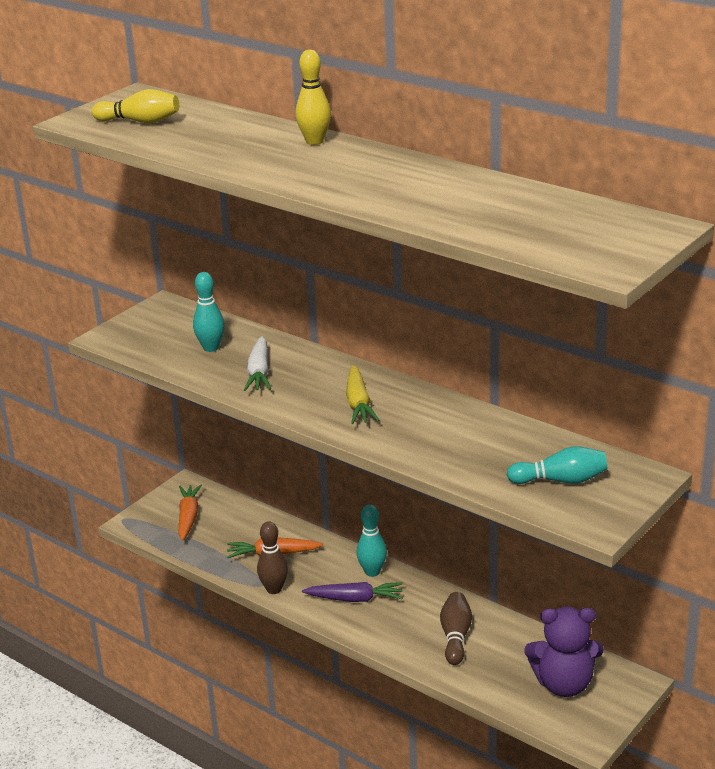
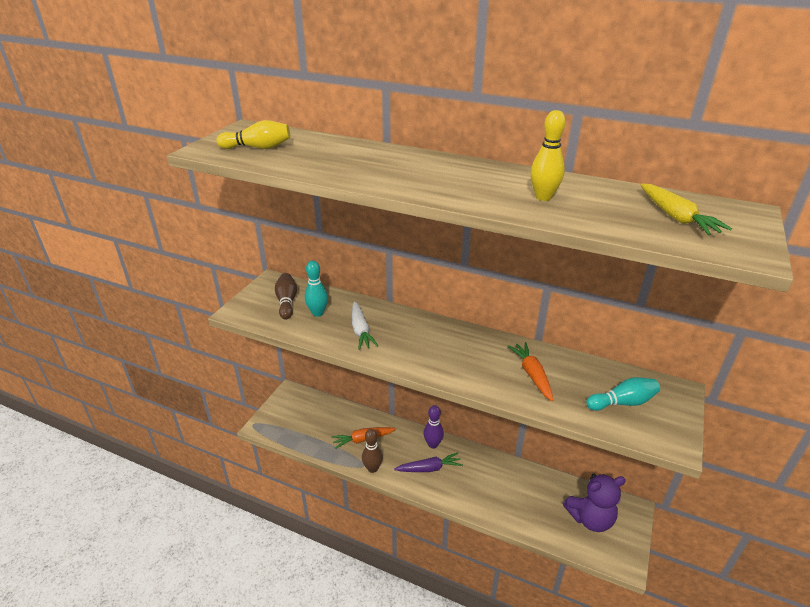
camera: 15 degrees left, 5 degrees up
orange carrot [179,484,202,541] -> orange carrot moved to [508,342,554,401]
yellow bowling pin [296,50,331,145] -> yellow bowling pin moved to [531,110,566,201]
yellow carrot [346,365,380,424] -> yellow carrot moved to [640,183,732,235]
turquoise bowling pin [356,504,387,577] -> purple bowling pin [423,405,444,448]
brown bowling pin [440,592,472,665] -> brown bowling pin moved to [275,273,297,319]

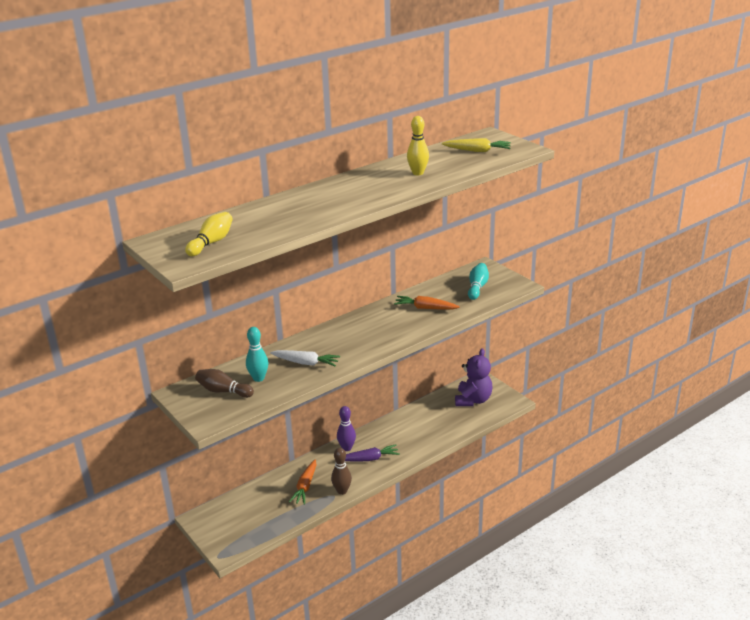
camera: 60 degrees left, 5 degrees down
purple carrot [394,452,463,472] -> purple carrot turned 60 degrees clockwise [345,444,400,462]

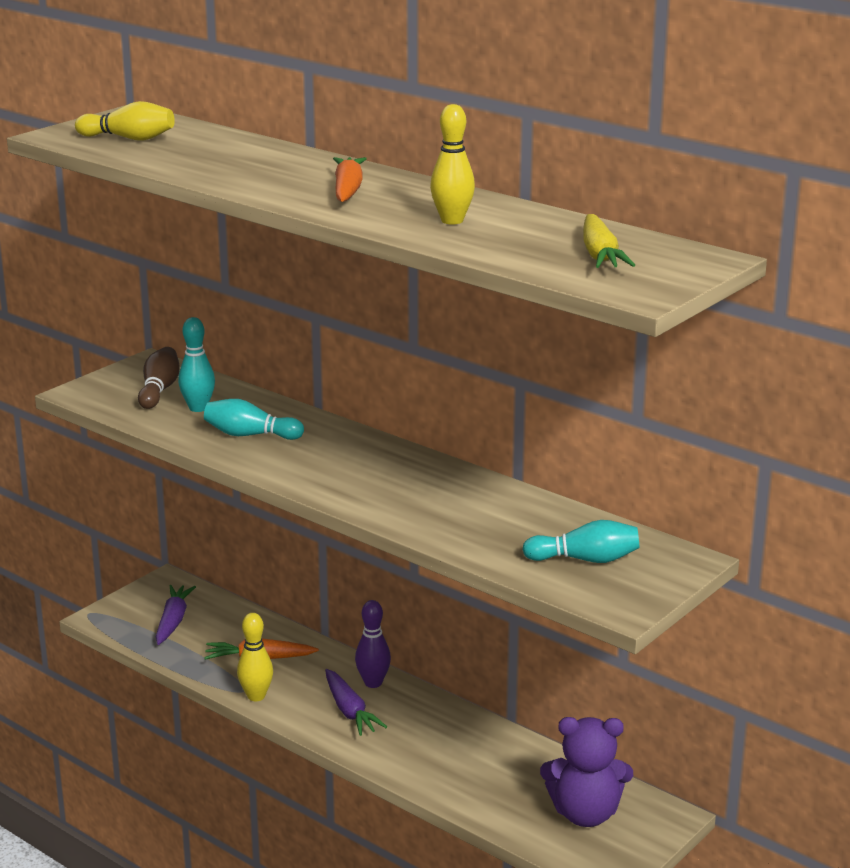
camera: 75 degrees right, 5 degrees down
white carrot [270,350,340,367] -> turquoise bowling pin [204,399,304,440]
brown bowling pin [331,448,352,495] -> yellow bowling pin [237,613,273,701]
orange carrot [394,296,460,310] -> orange carrot moved to [333,157,367,202]
none -> purple carrot [156,585,196,645]

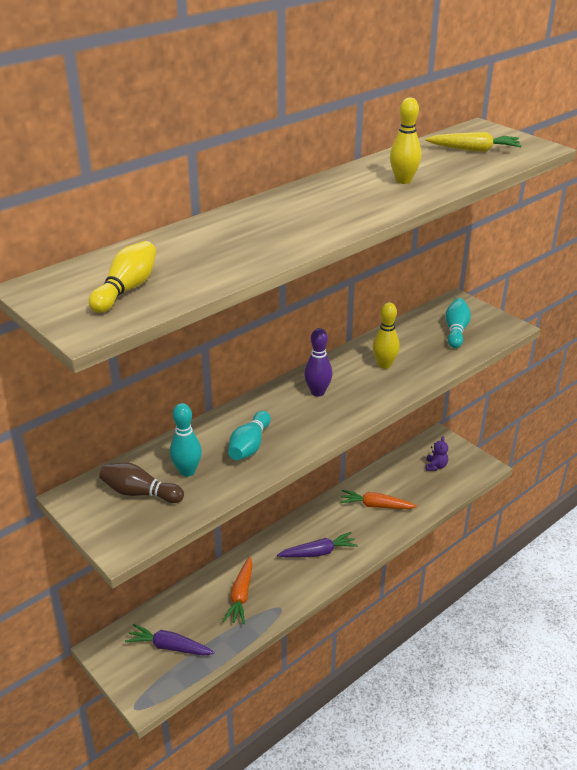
camera: 80 degrees left, 10 degrees up
yellow bowling pin [237,613,273,701] -> yellow bowling pin moved to [373,302,400,369]
orange carrot [333,157,367,202] -> orange carrot moved to [340,490,417,509]
purple bowling pin [355,600,391,688] -> purple bowling pin moved to [304,328,332,397]
purple teddy bear [540,717,633,827] -> purple teddy bear [425,437,448,471], size x0.49

